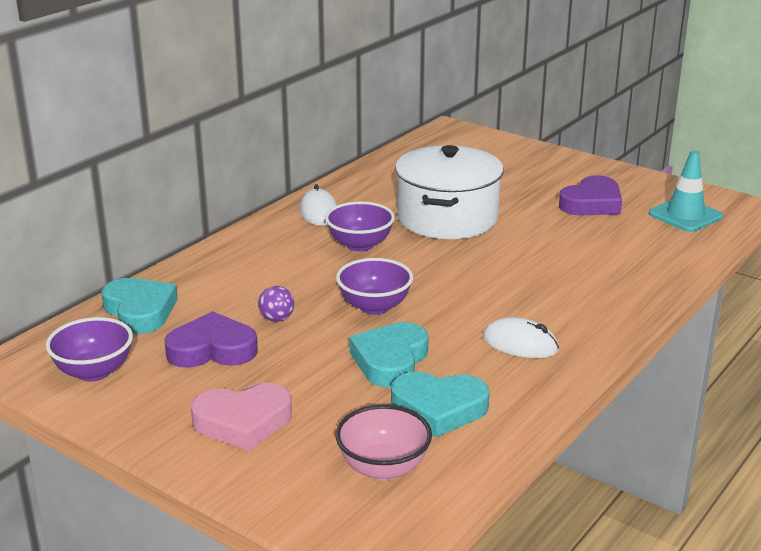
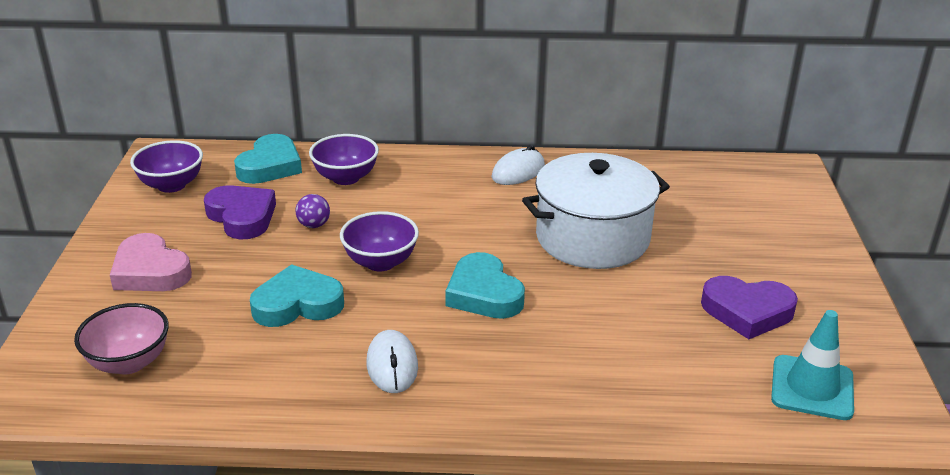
camera: 55 degrees right, 5 degrees up
purple bowl [325,201,395,252] -> purple bowl moved to [309,134,379,185]
turquoise heart [391,372,490,437] -> turquoise heart moved to [445,252,525,319]

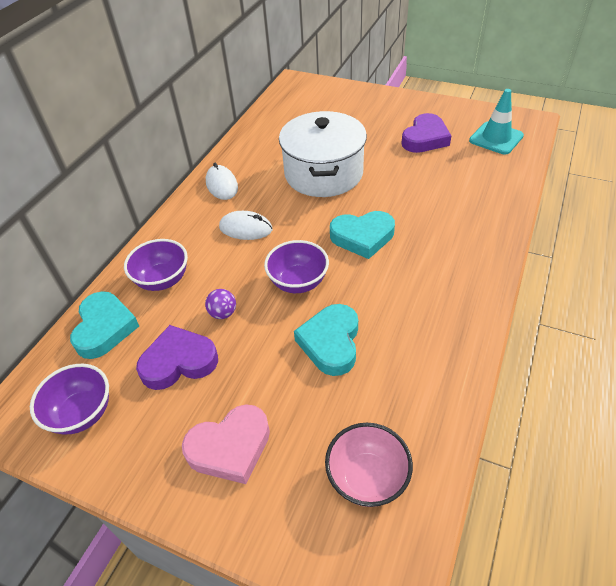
camera: 65 degrees left, 15 degrees up
turquoise heart [234,134,302,184] -> turquoise heart turned 45 degrees clockwise [70,291,139,359]
white mouse [367,330,418,393] -> white mouse moved to [219,211,273,240]

